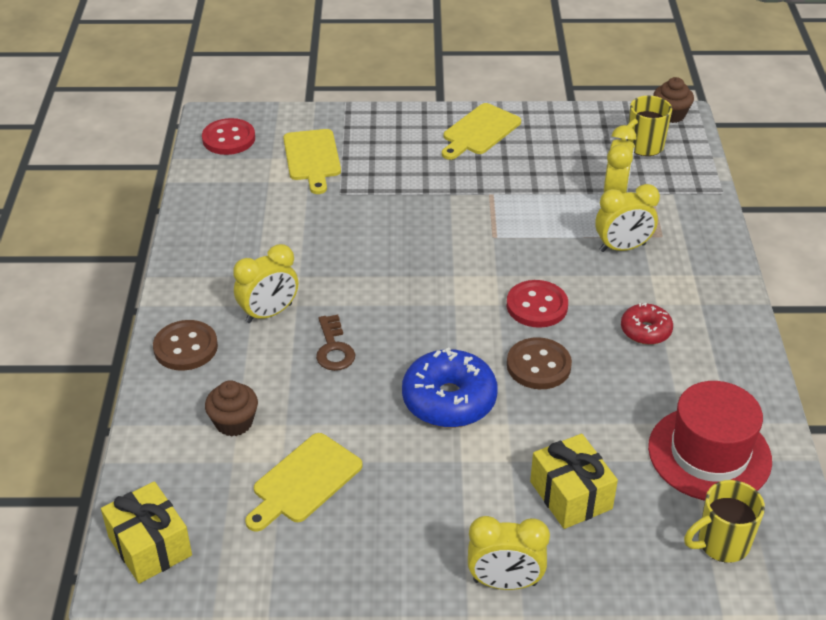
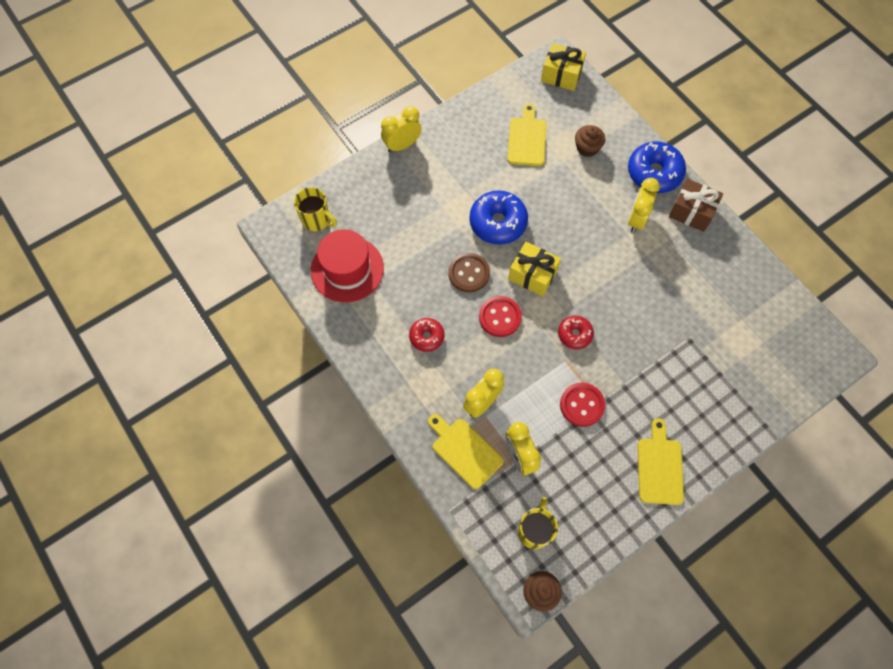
camera: 145 degrees right, 25 degrees up
brown button [153,320,218,371] -> blue donut [628,141,686,193]
red button [202,118,255,155] -> red button moved to [560,383,605,427]
yellow cutting board [283,129,341,194] -> yellow cutting board moved to [428,414,504,489]
brown key [316,315,355,371] -> none
yellow gift [530,434,618,529] -> yellow gift moved to [508,242,561,297]
yellow mug [684,480,765,563] -> yellow mug turned 90 degrees clockwise [294,187,337,231]
none -> red donut [558,316,594,349]
none -> brown gift [669,179,723,232]

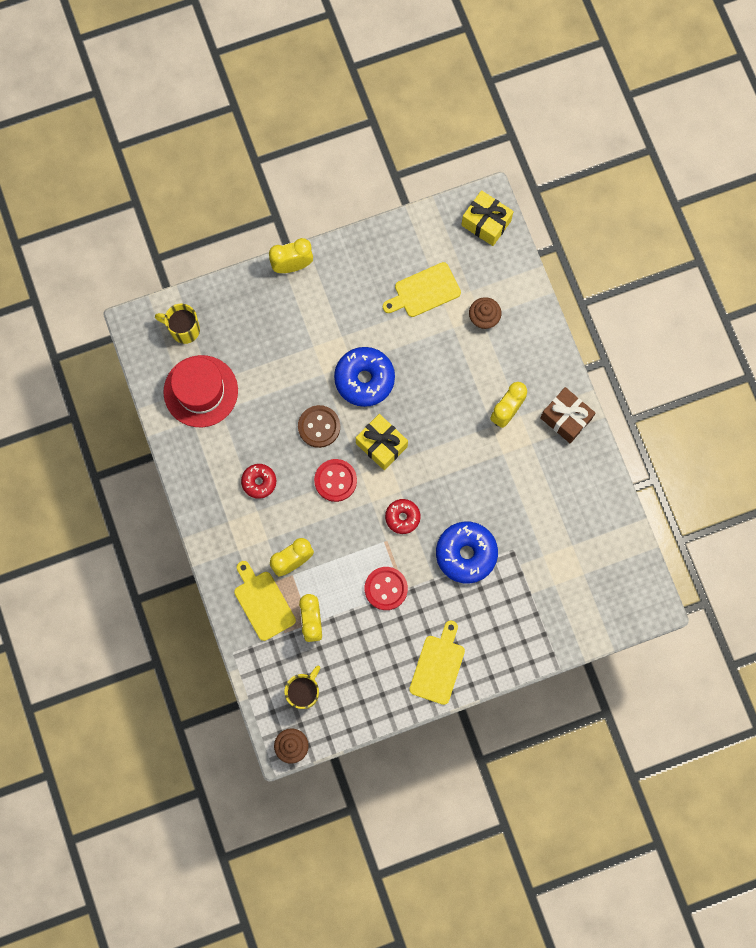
camera: 15 degrees right, 10 degrees up
yellow mug [294,187,337,231] -> yellow mug turned 150 degrees clockwise [155,304,200,344]
yellow cutting board [507,104,546,166] -> yellow cutting board turned 135 degrees counterclockwise [383,262,461,317]
blue donut [628,141,686,193] -> blue donut moved to [436,522,498,584]

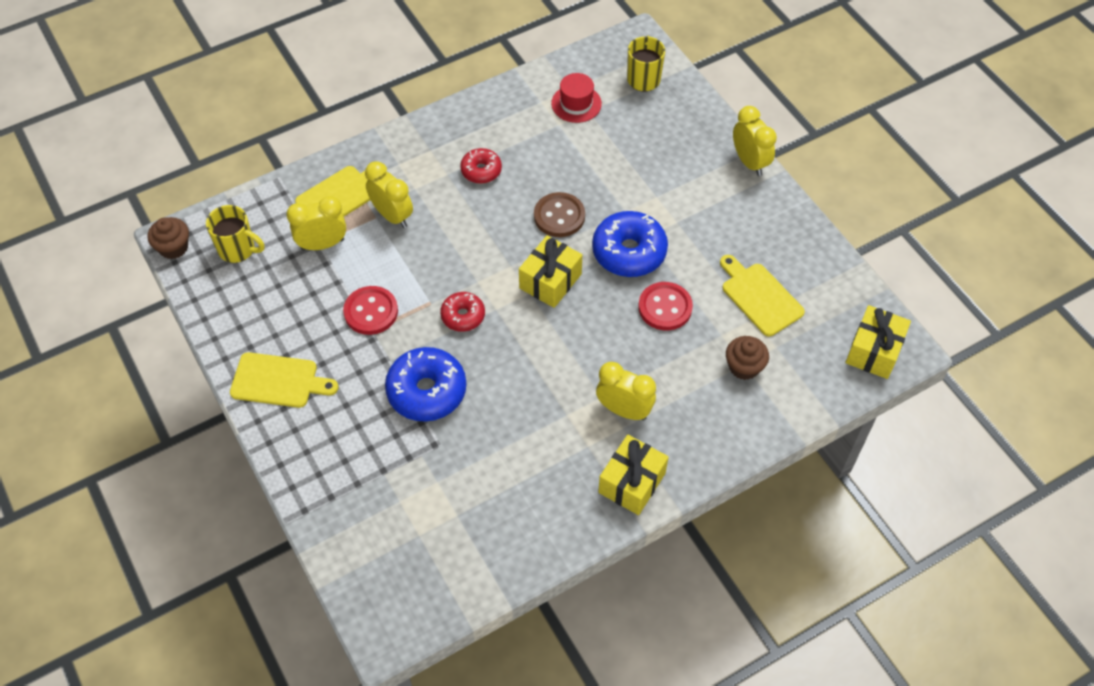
camera: 80 degrees right, 20 degrees down
red hat [163,355,238,427] -> red hat [551,73,602,123], size x0.59
red button [314,459,357,502] -> red button moved to [638,282,693,330]
brown gift [540,387,595,443] -> yellow gift [598,435,669,515]

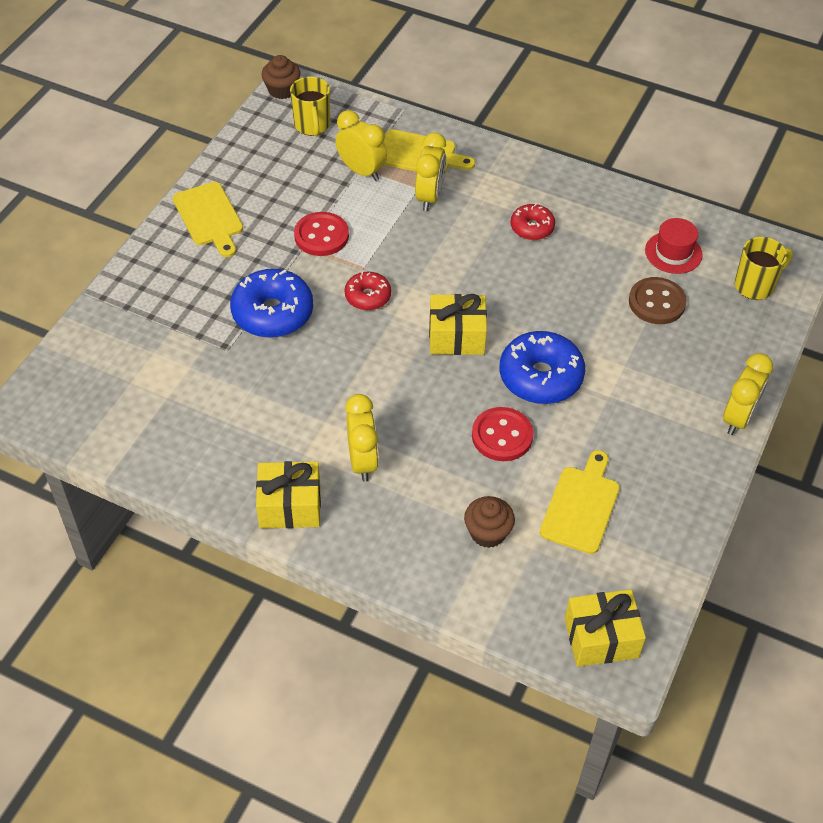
camera: 55 degrees right, 5 degrees down
brown button [534,192,585,237] -> brown button moved to [629,277,687,324]

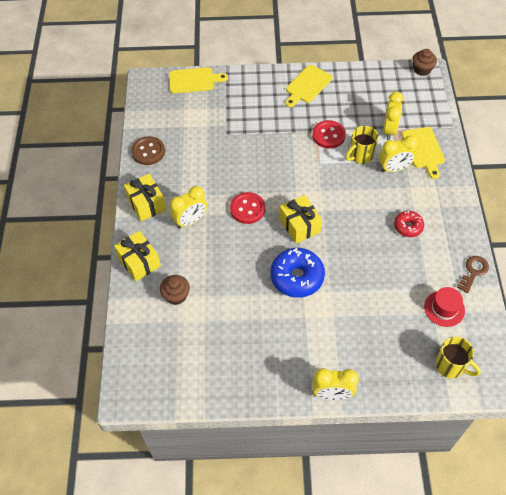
camera: 65 degrees right, 5 degrees up
blue donut [230,269,313,338] -> none
yellow mug [290,76,330,136] -> yellow mug moved to [346,126,379,164]
red donut [345,272,391,310] -> none
red button [472,407,533,461] -> red button moved to [230,192,265,224]
yellow cutting board [540,450,620,554] -> yellow cutting board moved to [169,67,228,93]
yellow gift [565,589,646,667] -> yellow gift moved to [114,231,161,281]
brown button [629,277,687,324] -> brown button moved to [131,136,165,165]
none -> brown key [457,256,489,293]

